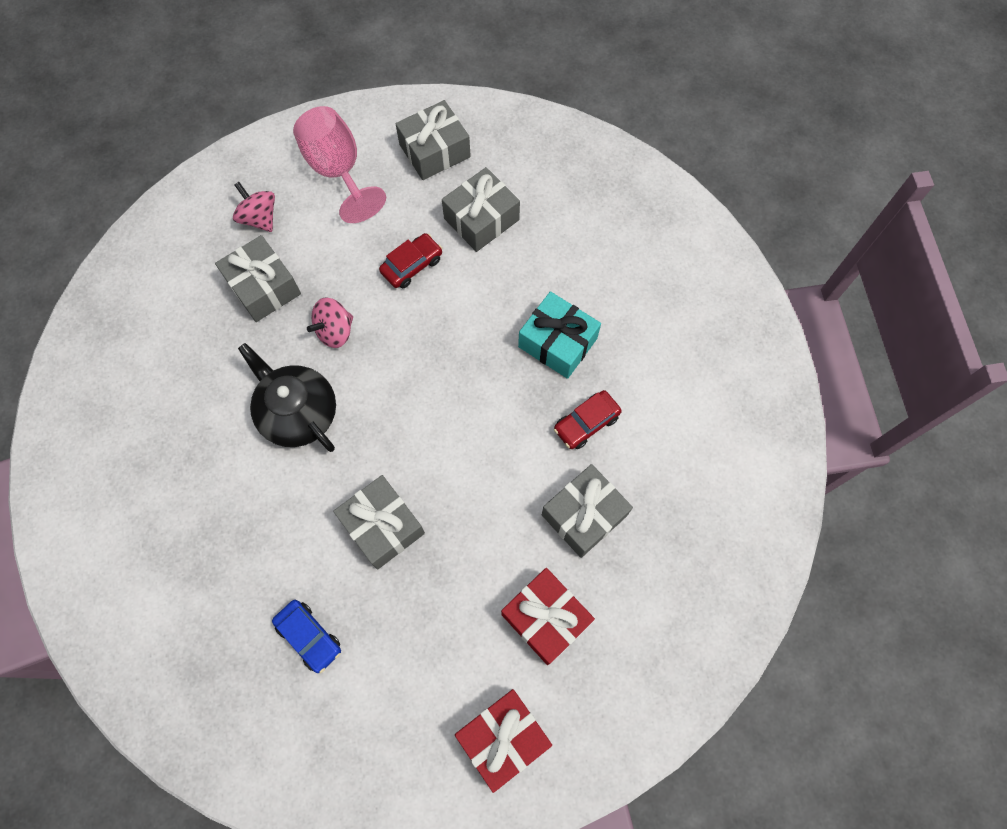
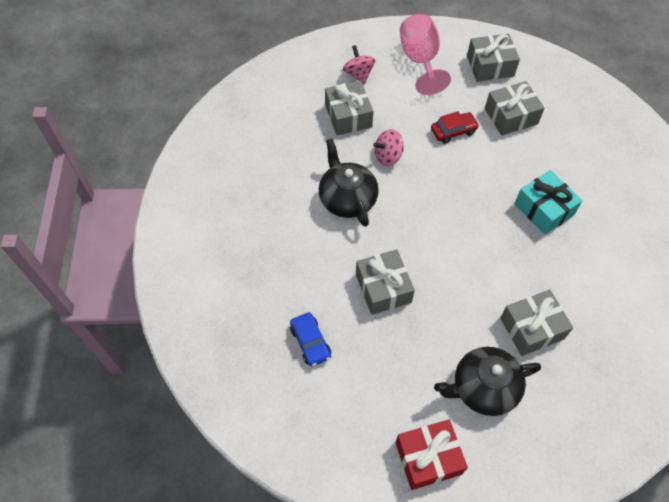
camera: 20 degrees right, 10 degrees down
red gift [501,568,595,665] -> black teapot [434,347,541,416]
red car [554,390,622,449] -> none

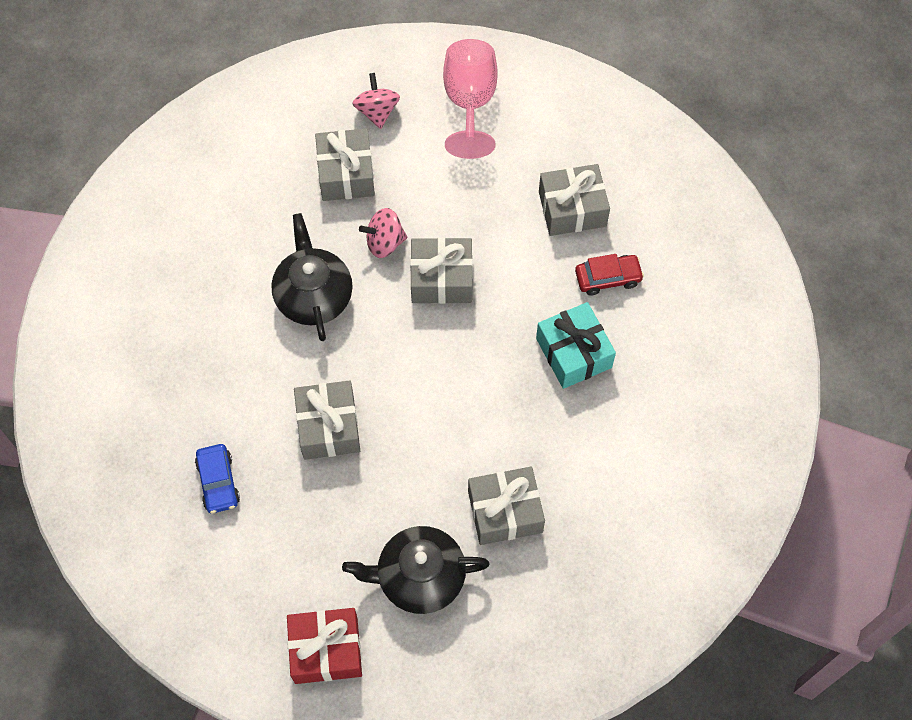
camera: 10 degrees right, 5 degrees up
red car [431,111,479,144] -> red car moved to [575,254,644,296]
grey gift [467,34,520,82] -> grey gift moved to [410,237,473,304]

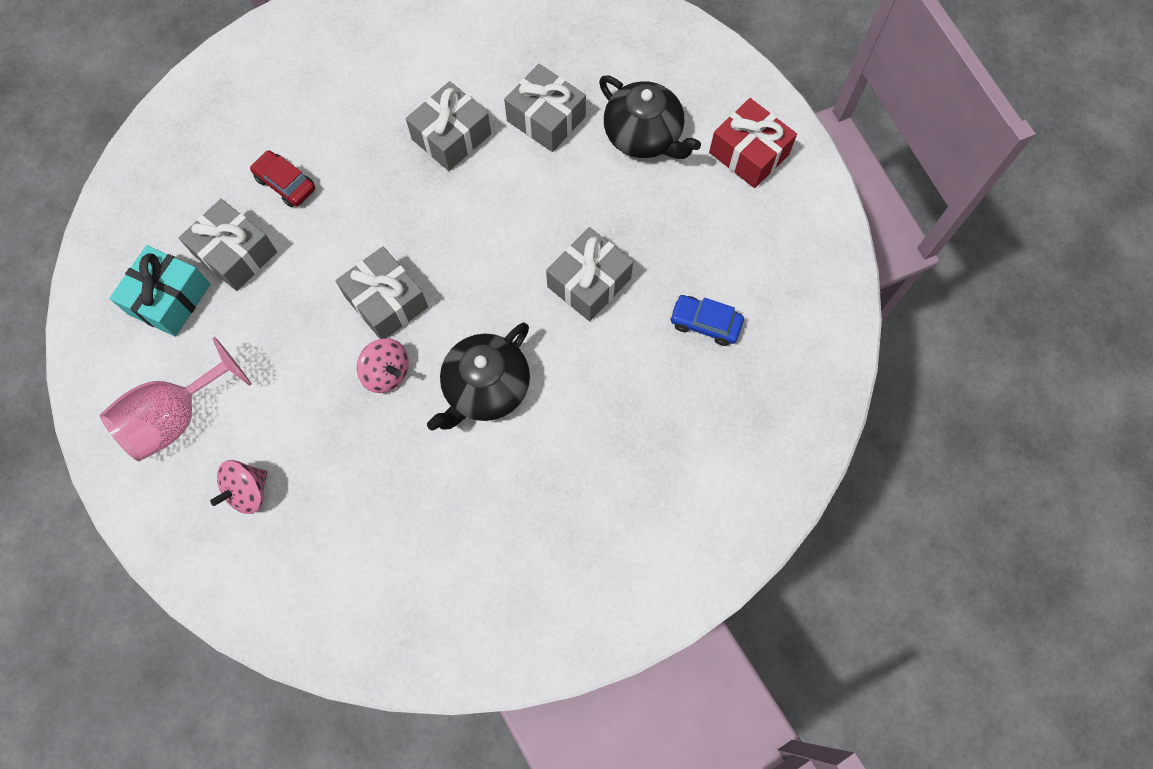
camera: 130 degrees left, 5 degrees up
blue car [195,444,240,513] -> blue car turned 105 degrees counterclockwise [670,295,744,346]
grey gift [315,128,375,201] -> grey gift moved to [406,81,491,171]
turquoise gift [536,302,616,389] -> turquoise gift moved to [109,245,210,337]

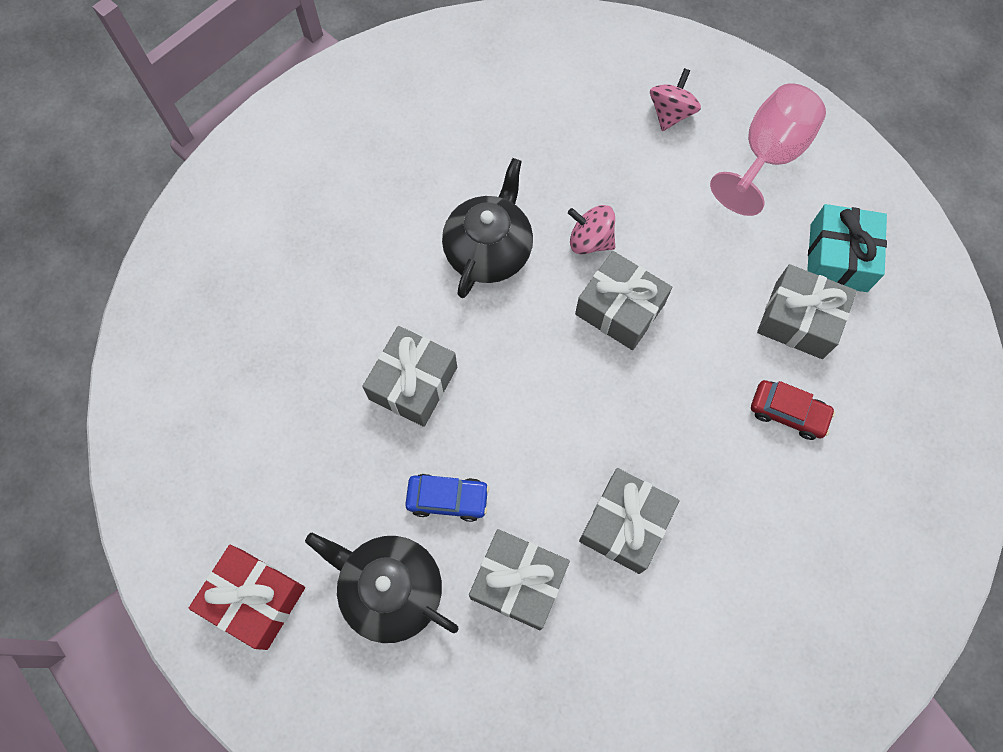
camera: 165 degrees right, 0 degrees up
blue car [670,295,744,346] -> blue car moved to [405,474,489,522]

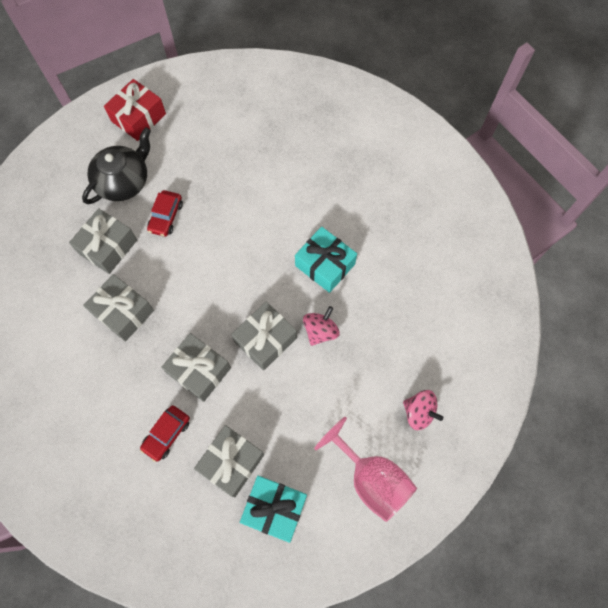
camera: 100 degrees right, 0 degrees up
grey gift [362,326,457,427] -> grey gift moved to [161,333,231,402]
blue car [405,474,489,522] -> red car [147,190,183,237]
black teapot [442,158,533,298] -> turquoise gift [295,226,357,293]

